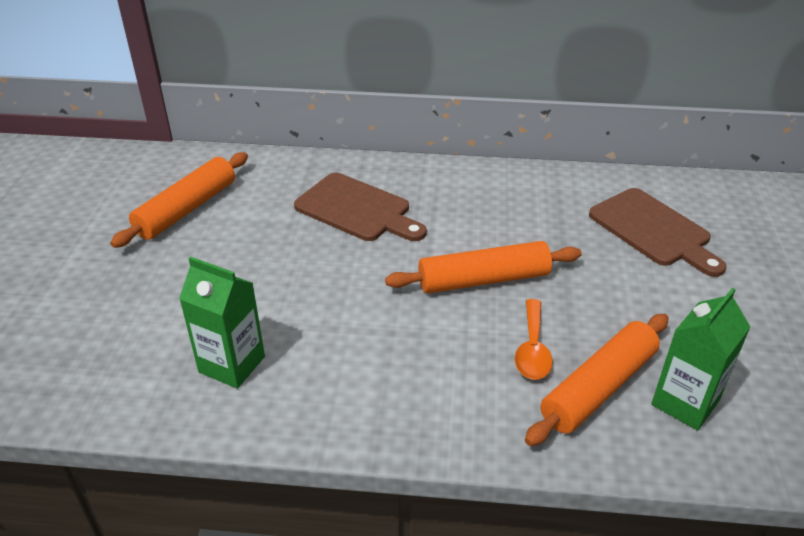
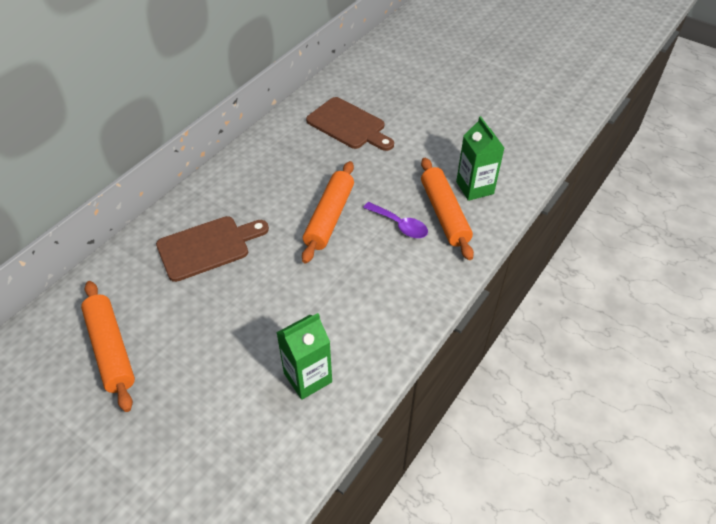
camera: 60 degrees left, 10 degrees up
orange spoon [515,299,553,380] -> purple spoon [363,202,428,238]
brown cutting board [589,188,727,277] -> brown cutting board turned 45 degrees clockwise [306,97,394,151]

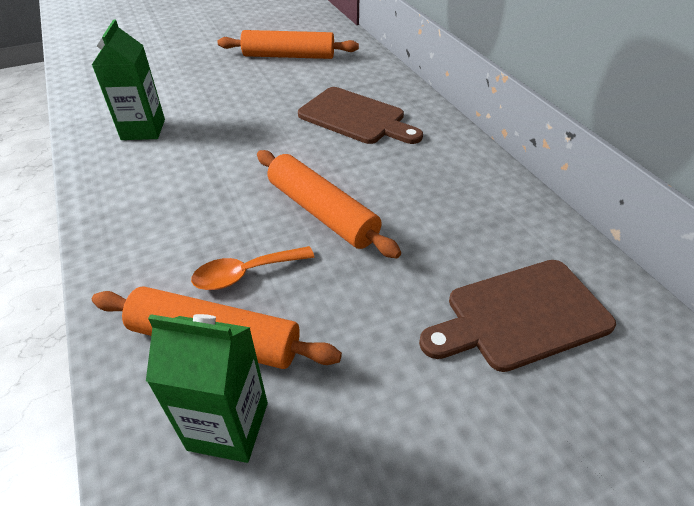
camera: 120 degrees right, 5 degrees down
brown cutting board [156,216,269,282] -> brown cutting board turned 60 degrees counterclockwise [298,87,423,144]
purple spoon [363,202,428,238] -> orange spoon [191,246,314,290]

